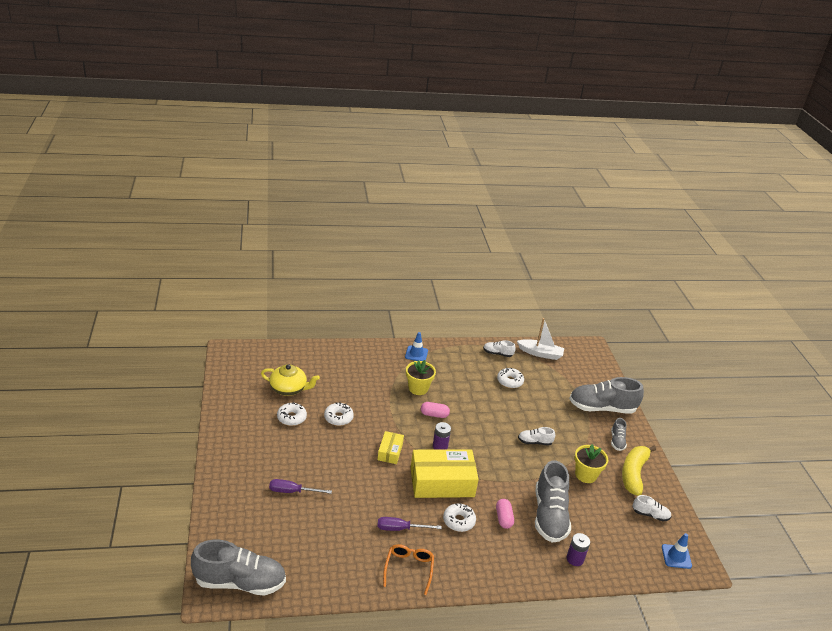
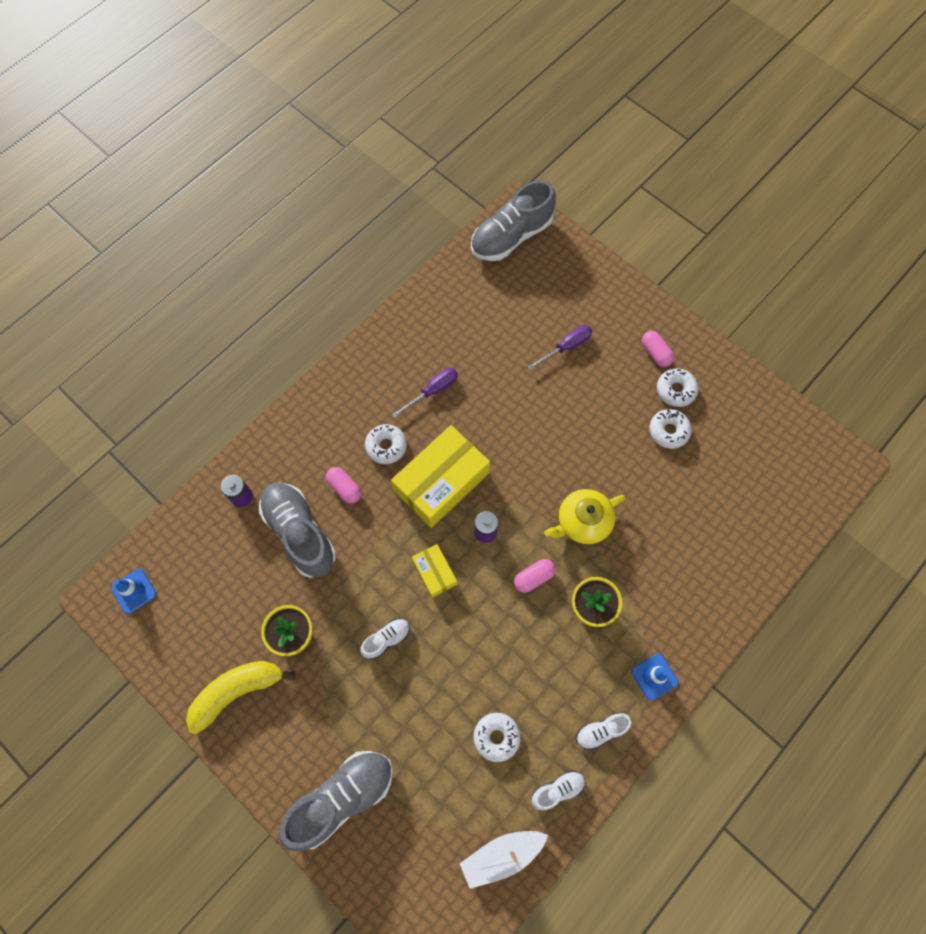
camera: 145 degrees right, 35 degrees up
yellow teapot [261,364,320,396] -> yellow teapot moved to [544,489,625,545]
white donut [324,402,354,426] -> white donut moved to [657,368,698,407]
yellow box [377,431,404,464] -> yellow box moved to [412,544,457,598]
orange glasses [383,544,434,595] -> none
grey shoe [611,418,627,451] -> none
yellow banana [622,446,656,496] -> yellow banana turned 105 degrees counterclockwise [186,661,296,734]
white shoe [633,495,672,522] -> white shoe moved to [576,713,632,751]
none -> pink capsule [642,331,674,367]

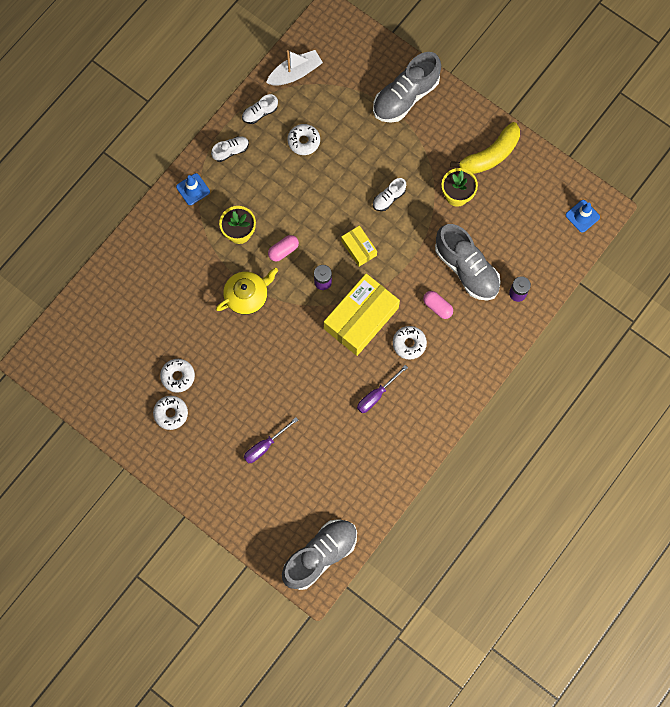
camera: 175 degrees right, 5 degrees up
pink capsule [642,331,674,367] -> none

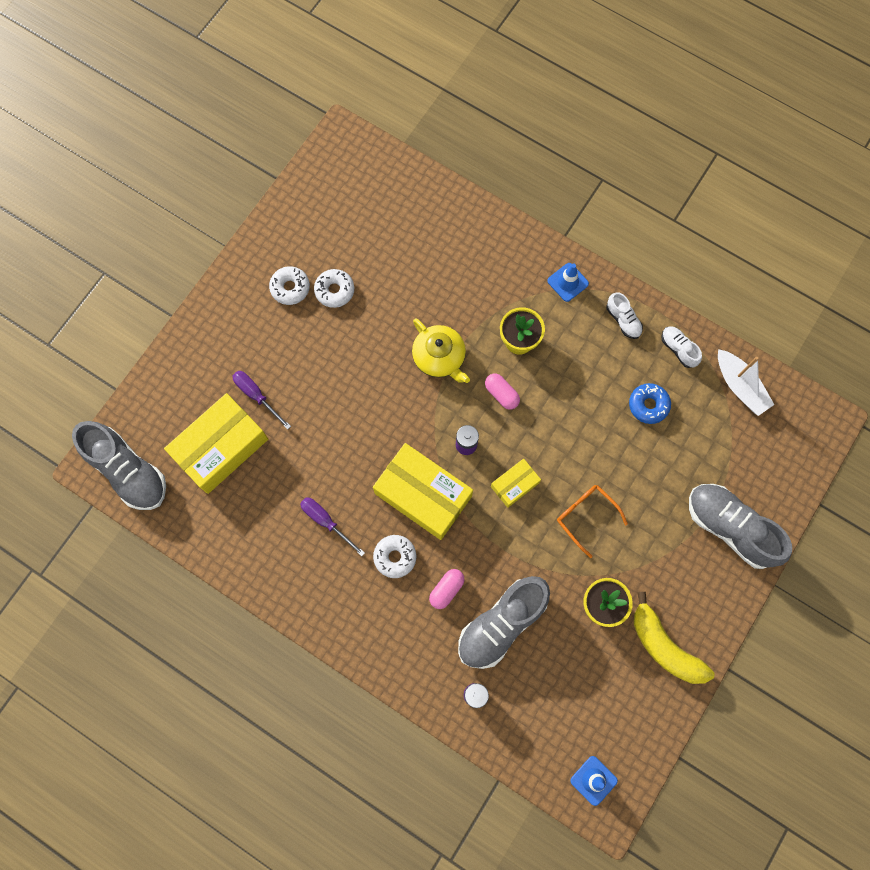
camera: 85 degrees right, 0 degrees up
white donut [288,124,320,155] -> blue donut [629,383,671,424]
white shoe [373,178,406,211] -> orange glasses [557,485,628,558]
none -> yellow box [164,393,268,494]

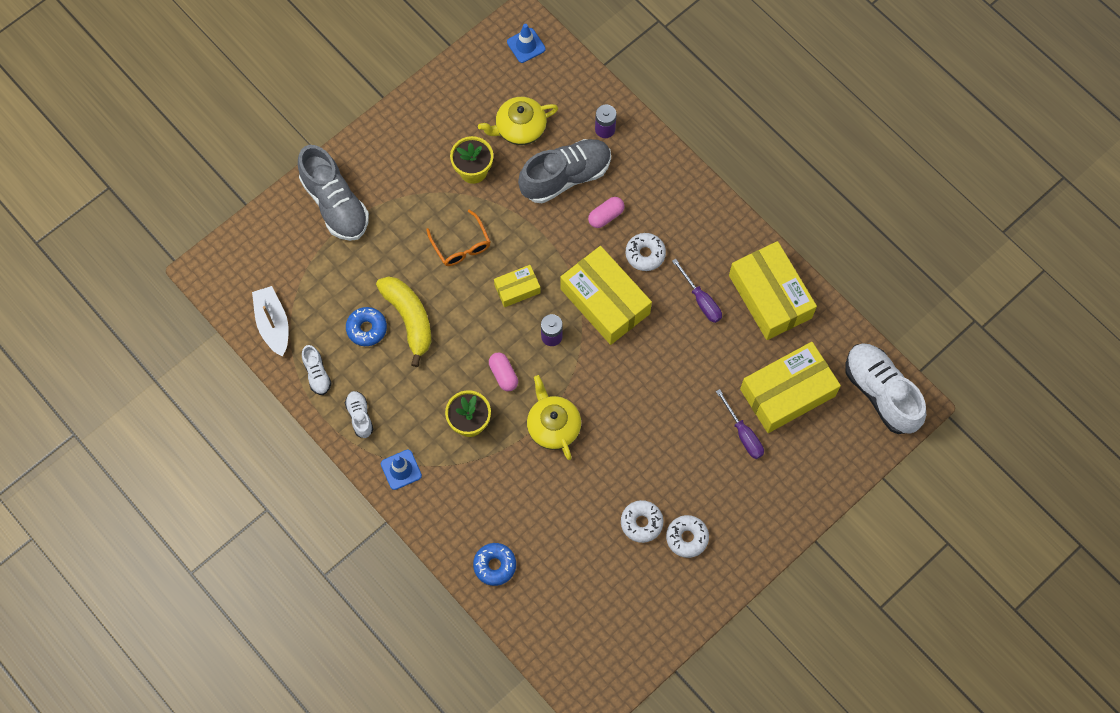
camera: 165 degrees left, 5 degrees down
grey shoe [72,421,166,510] -> white shoe [845,343,926,434]
yellow banana [634,592,715,684] -> yellow banana moved to [376,276,431,367]
none -> blue donut [473,543,516,586]
none -> yellow teapot [478,97,558,145]
none -> yellow box [729,241,817,340]

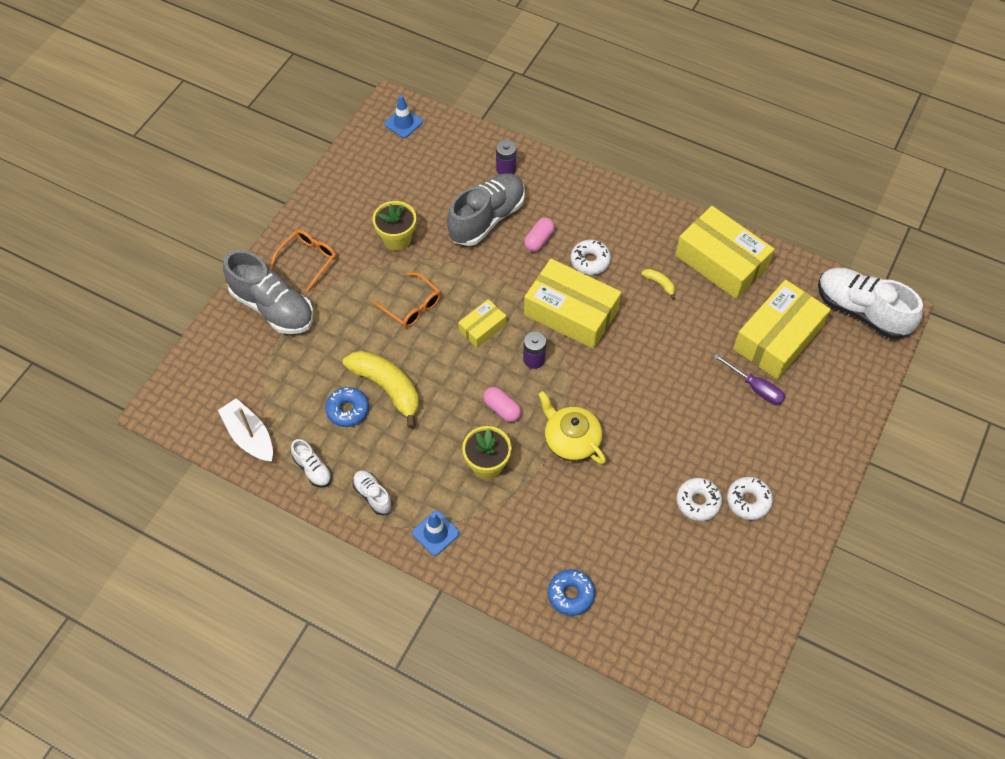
camera: 20 degrees left, 10 degrees down
yellow teapot [478,97,558,145] -> none
purple screwdriver [672,259,722,323] -> yellow banana [641,269,675,300]
none -> orange glasses [270,230,336,292]

